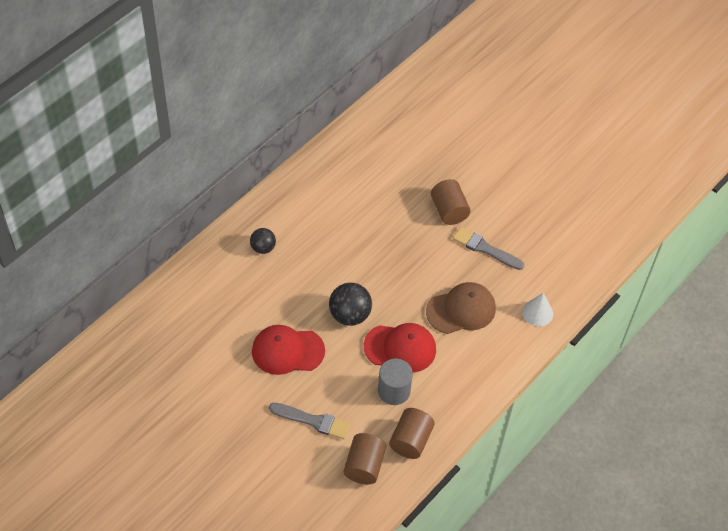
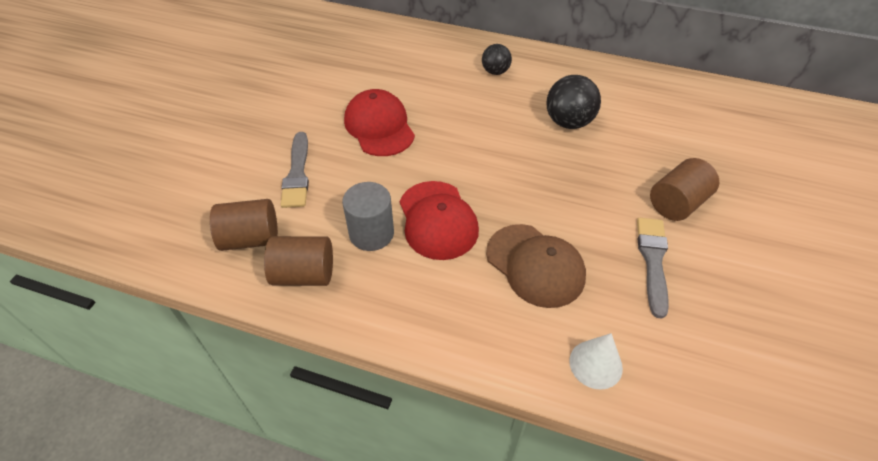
camera: 70 degrees right, 5 degrees down
black ball [329,282,372,326] -> black ball moved to [546,75,601,129]

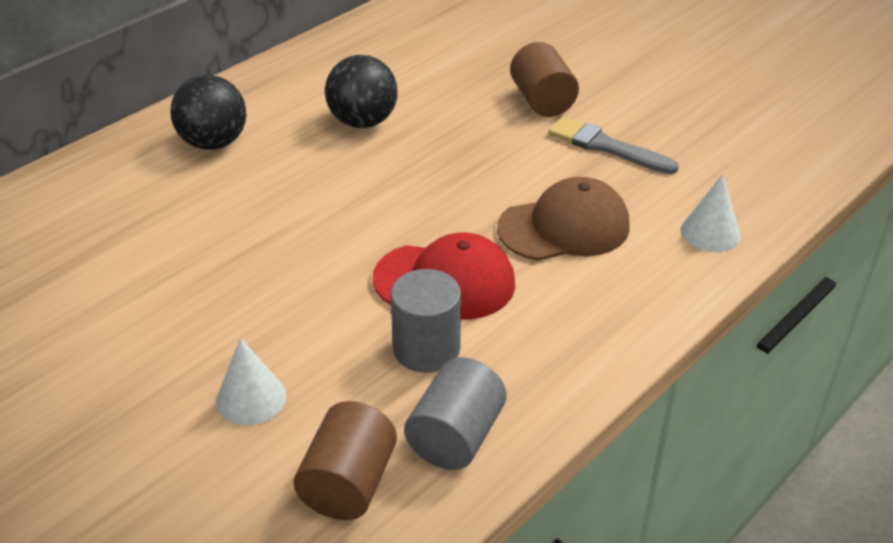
camera: 65 degrees left, 10 degrees down
brown cylinder [264,236,333,286] -> grey cylinder [404,357,507,470]
grey brush [281,132,309,208] -> white cone [216,338,286,425]
red cap [344,89,415,156] -> none
black ball [482,44,512,75] -> black ball [170,75,246,150], size x1.61

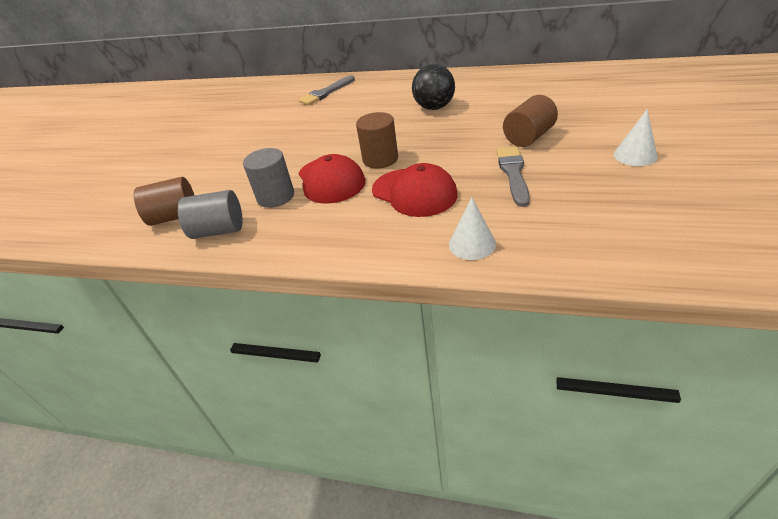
camera: 65 degrees right, 0 degrees up
black ball [170,75,246,150] -> none
white cone [216,338,286,425] -> white cone moved to [614,109,658,166]
brown cap [497,177,630,261] -> red cap [372,163,458,217]
none -> grey brush [299,75,355,105]
none -> brown cylinder [356,112,398,168]

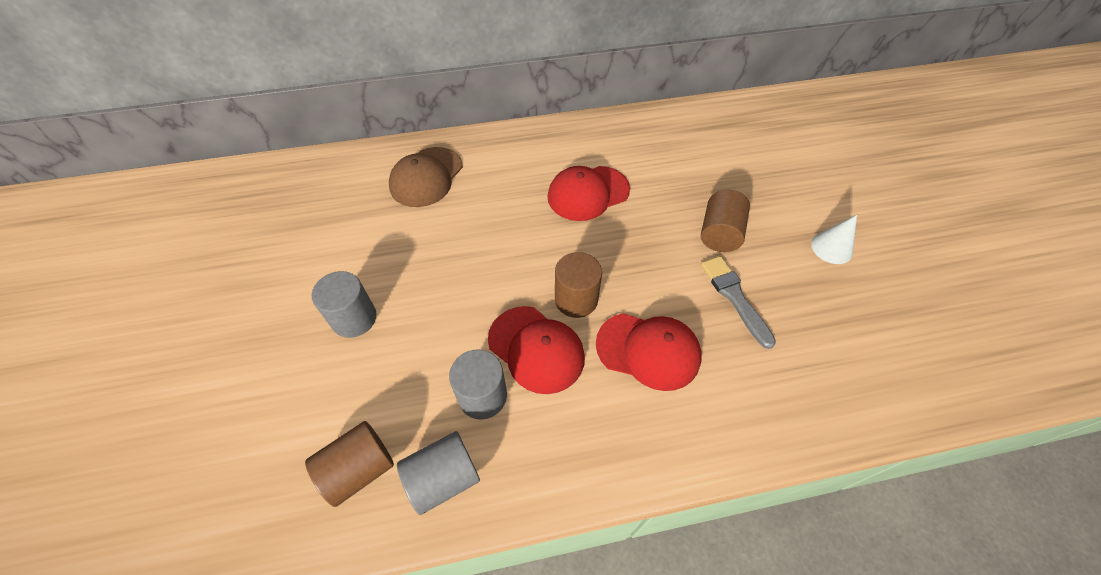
camera: 30 degrees left, 15 degrees up
grey brush [299,75,355,105] -> brown cap [389,147,463,207]
black ball [412,64,455,110] -> red cap [548,166,630,221]
white cone [449,197,496,260] -> none
none -> grey cylinder [312,271,376,338]

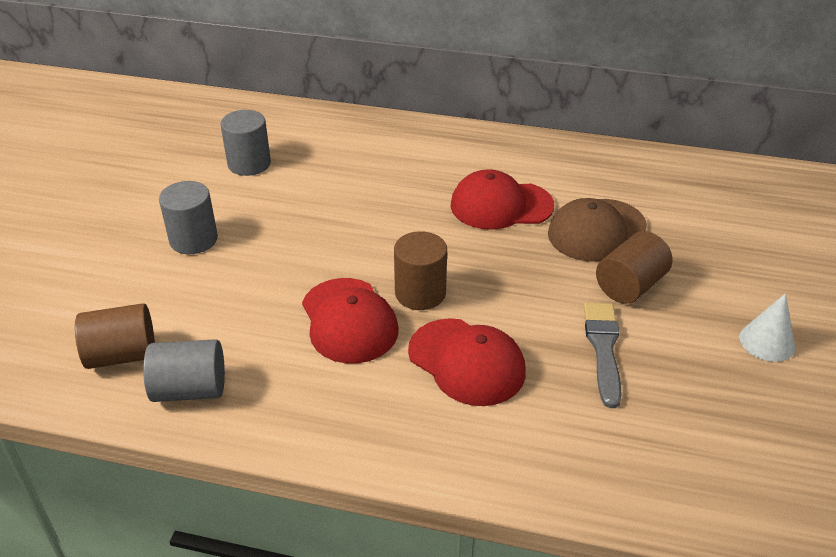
camera: 25 degrees right, 15 degrees down
brown cap [389,147,463,207] -> brown cap moved to [548,198,647,262]
grey cylinder [449,349,507,420] -> grey cylinder moved to [220,110,271,176]

